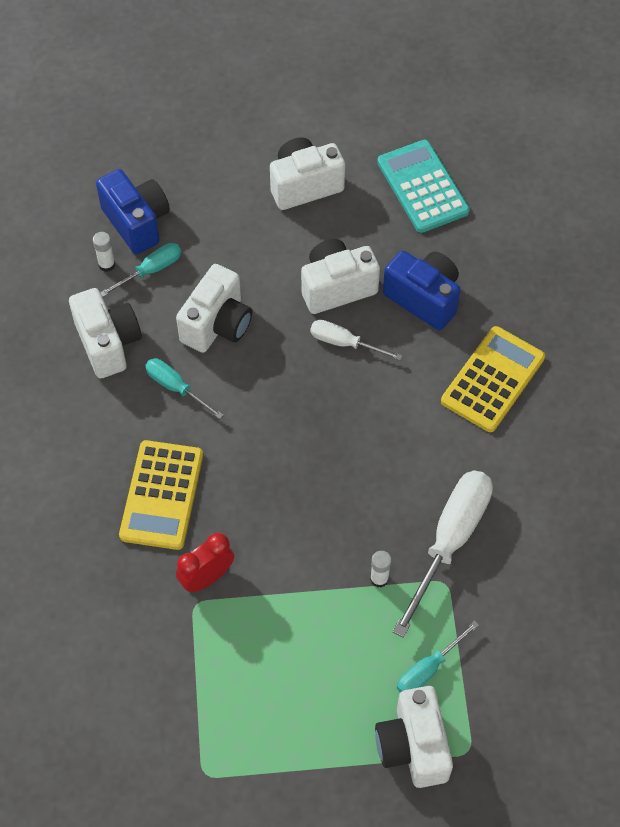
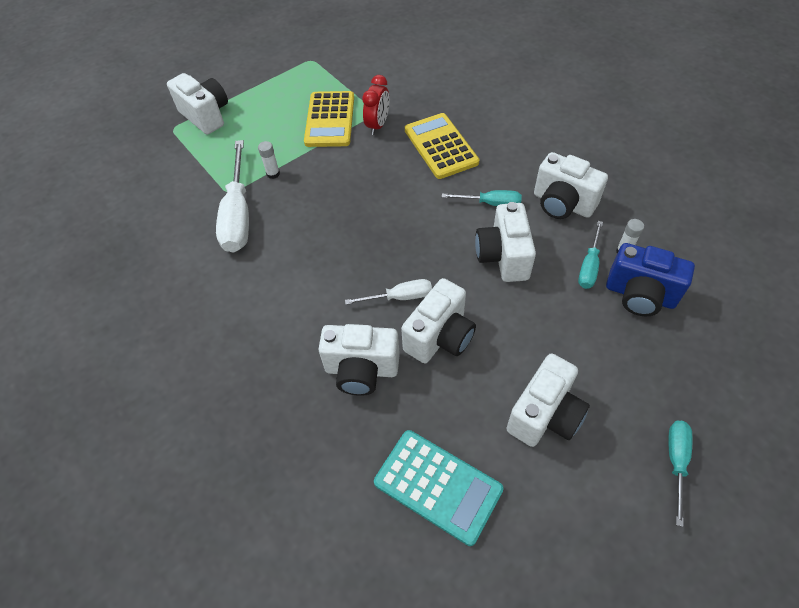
camera: 150 degrees right, 5 degrees down
blue camera [383,250,461,330] -> white camera [319,324,400,396]
turquoise screwdriver [397,621,479,692] -> turquoise screwdriver moved to [669,421,692,527]
yellow calculator [441,326,545,432] -> yellow calculator moved to [304,91,354,147]

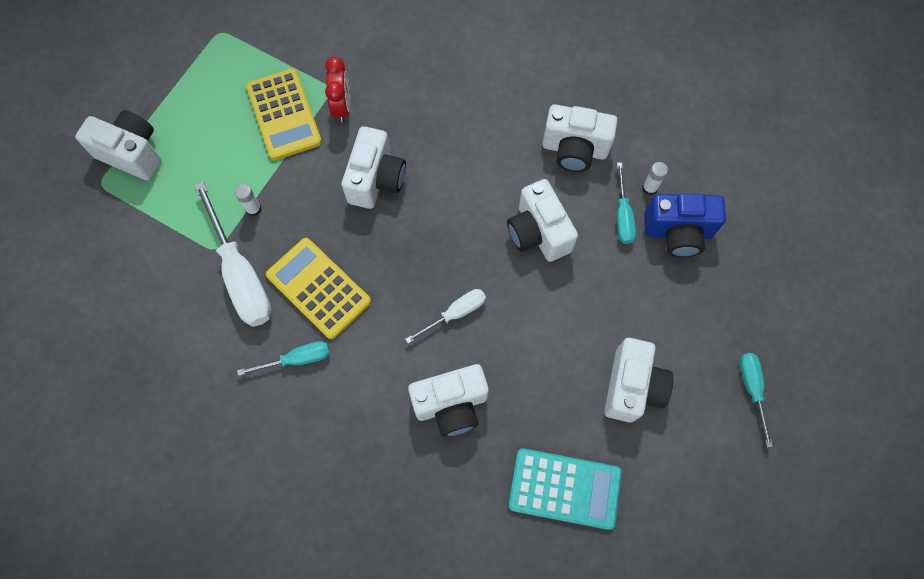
camera: 25 degrees left, 15 degrees up
white camera [401,278,476,363] -> white camera moved to [342,126,406,209]
yellow calculator [405,113,479,179] -> yellow calculator moved to [266,238,371,339]
turquoise screwdriver [442,190,522,206] -> turquoise screwdriver moved to [237,341,330,376]

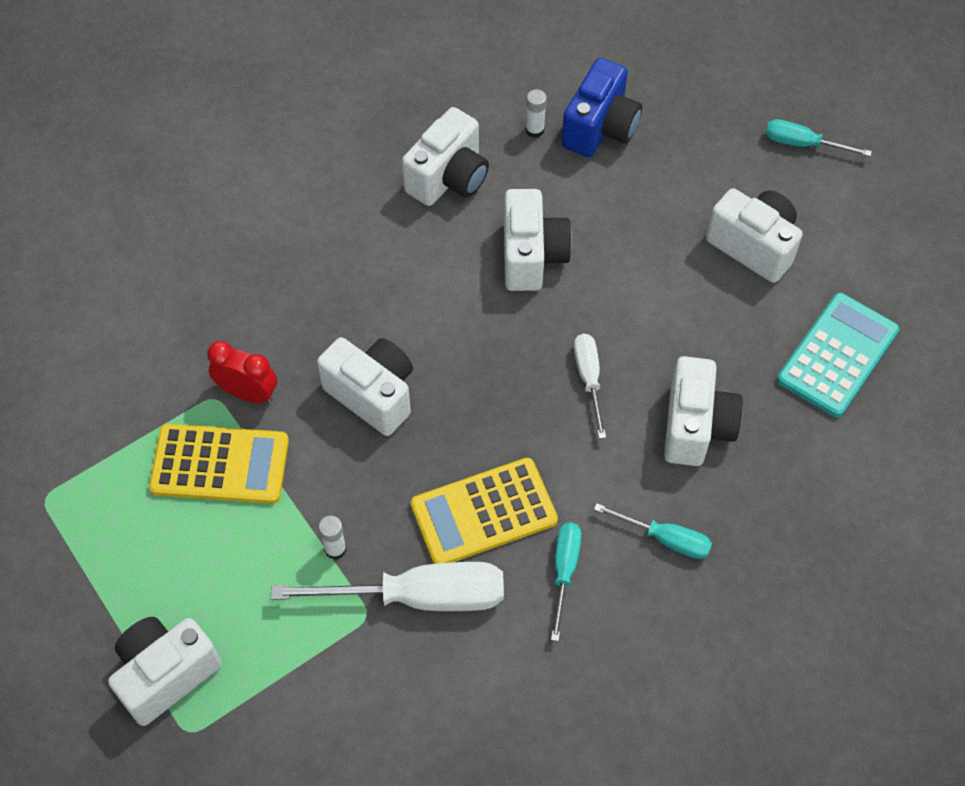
camera: 65 degrees left, 10 degrees down
white camera [507,179,578,262] -> white camera turned 90 degrees counterclockwise [504,189,572,291]
turquoise screwdriver [617,162,636,244] -> turquoise screwdriver moved to [594,503,712,559]

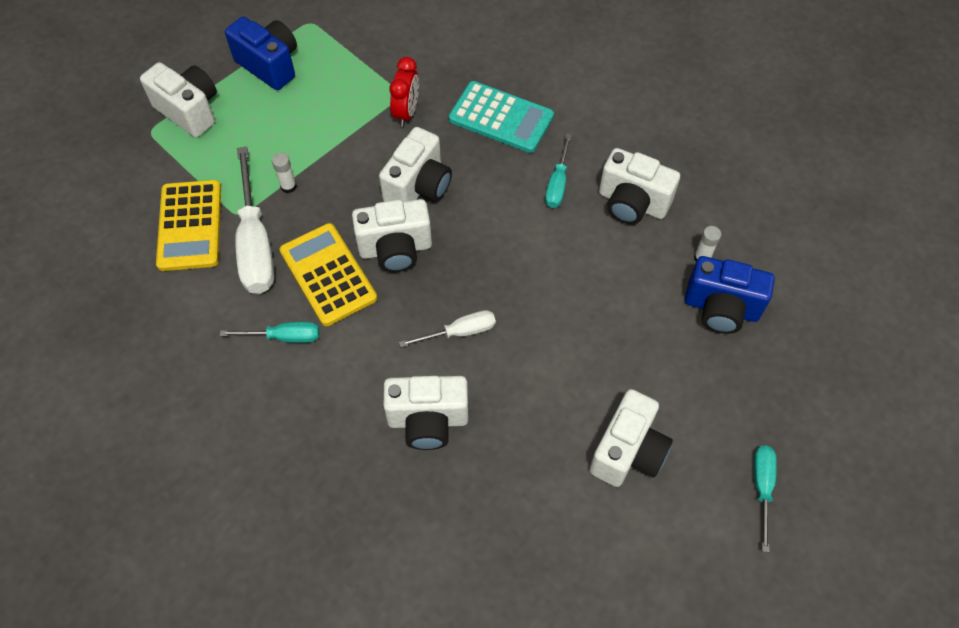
camera: 80 degrees right, 0 degrees up
yellow calculator [149,424,289,504] -> yellow calculator moved to [156,180,221,271]
white camera [504,189,572,291] -> white camera moved to [352,199,432,272]
turquoise screwdriver [594,503,712,559] -> turquoise screwdriver moved to [545,134,571,208]
turquoise calculator [777,293,899,417] -> turquoise calculator moved to [449,81,554,153]
none -> blue camera [225,16,297,90]

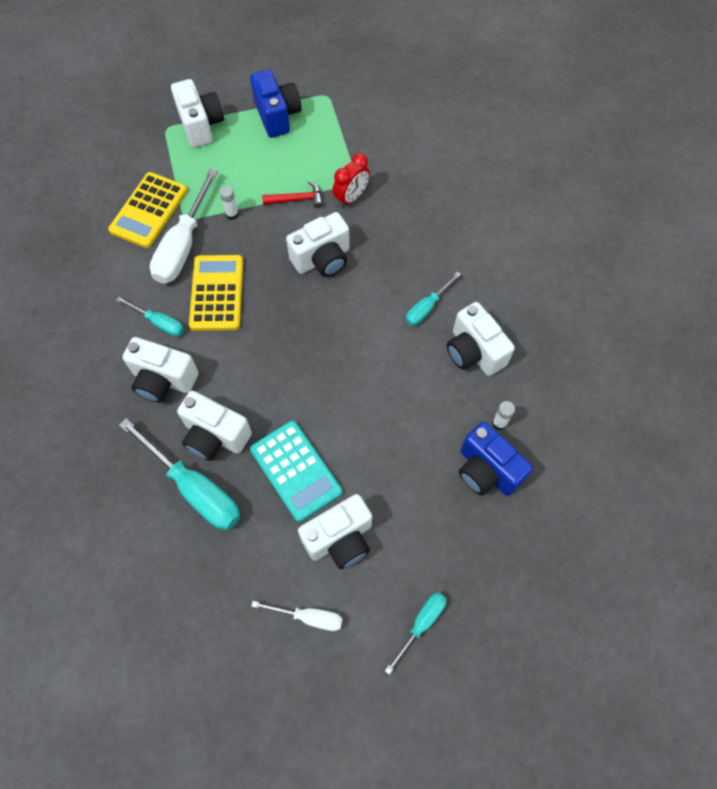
camera: 30 degrees right, 5 degrees up
white camera [352,199,432,272] -> white camera moved to [122,337,199,403]
white screwdriver [399,310,496,347] -> white screwdriver moved to [251,601,343,631]
turquoise calculator [449,81,554,153] -> turquoise calculator moved to [250,421,342,522]
none -> turquoise screwdriver [119,418,240,530]
none -> red hammer [262,181,323,208]

